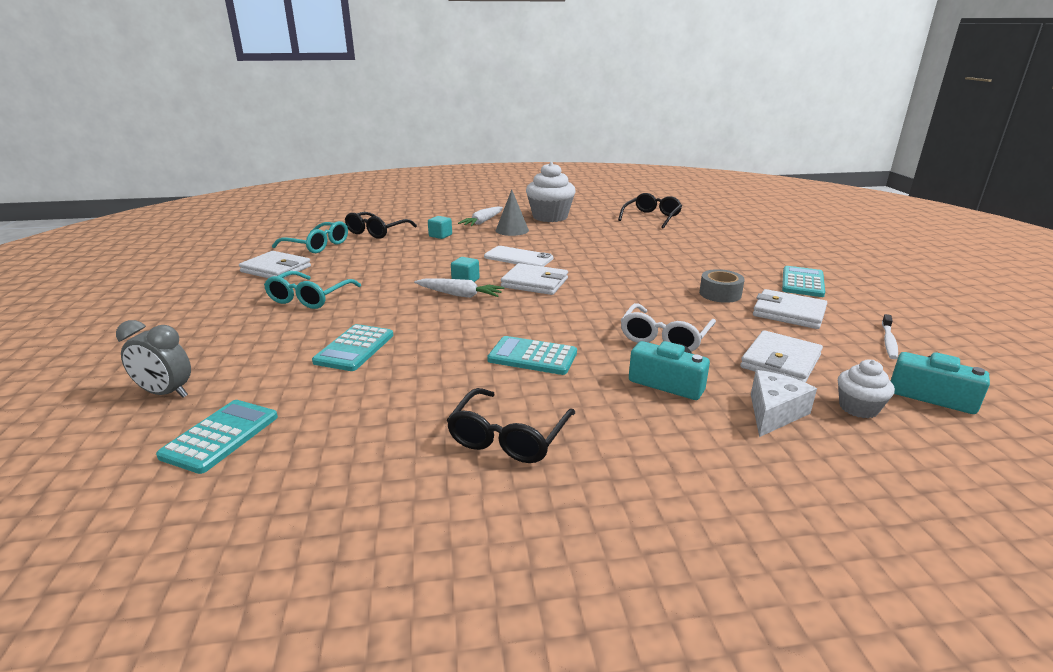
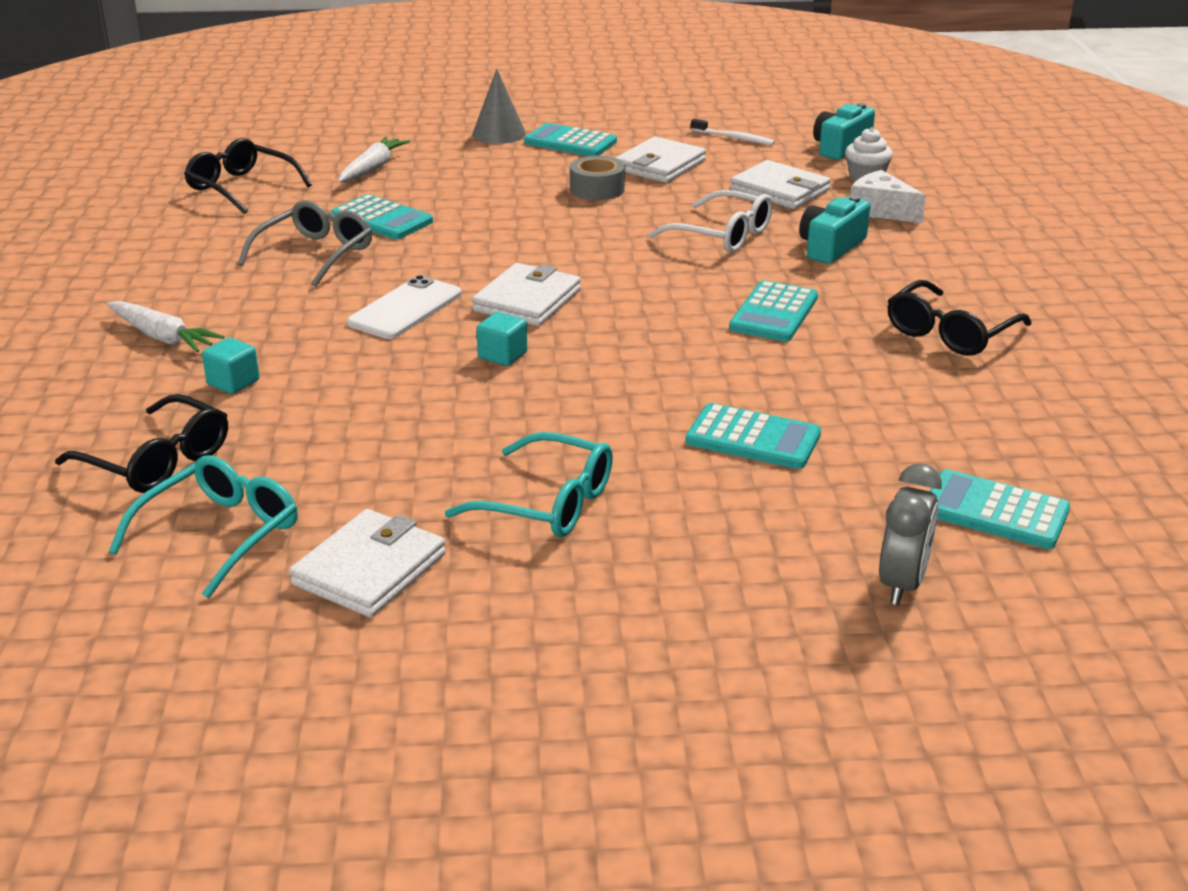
camera: 85 degrees left, 5 degrees up
white carrot [414,278,505,298] -> white carrot moved to [338,137,410,183]
black glasses [447,388,575,463] -> black glasses turned 105 degrees clockwise [888,280,1032,356]
grey cone [496,190,529,236] -> grey cone moved to [472,69,526,144]
white cupcake [526,162,576,222] -> none
none -> grey glasses [238,200,372,287]
none -> turquoise calculator [331,194,433,239]

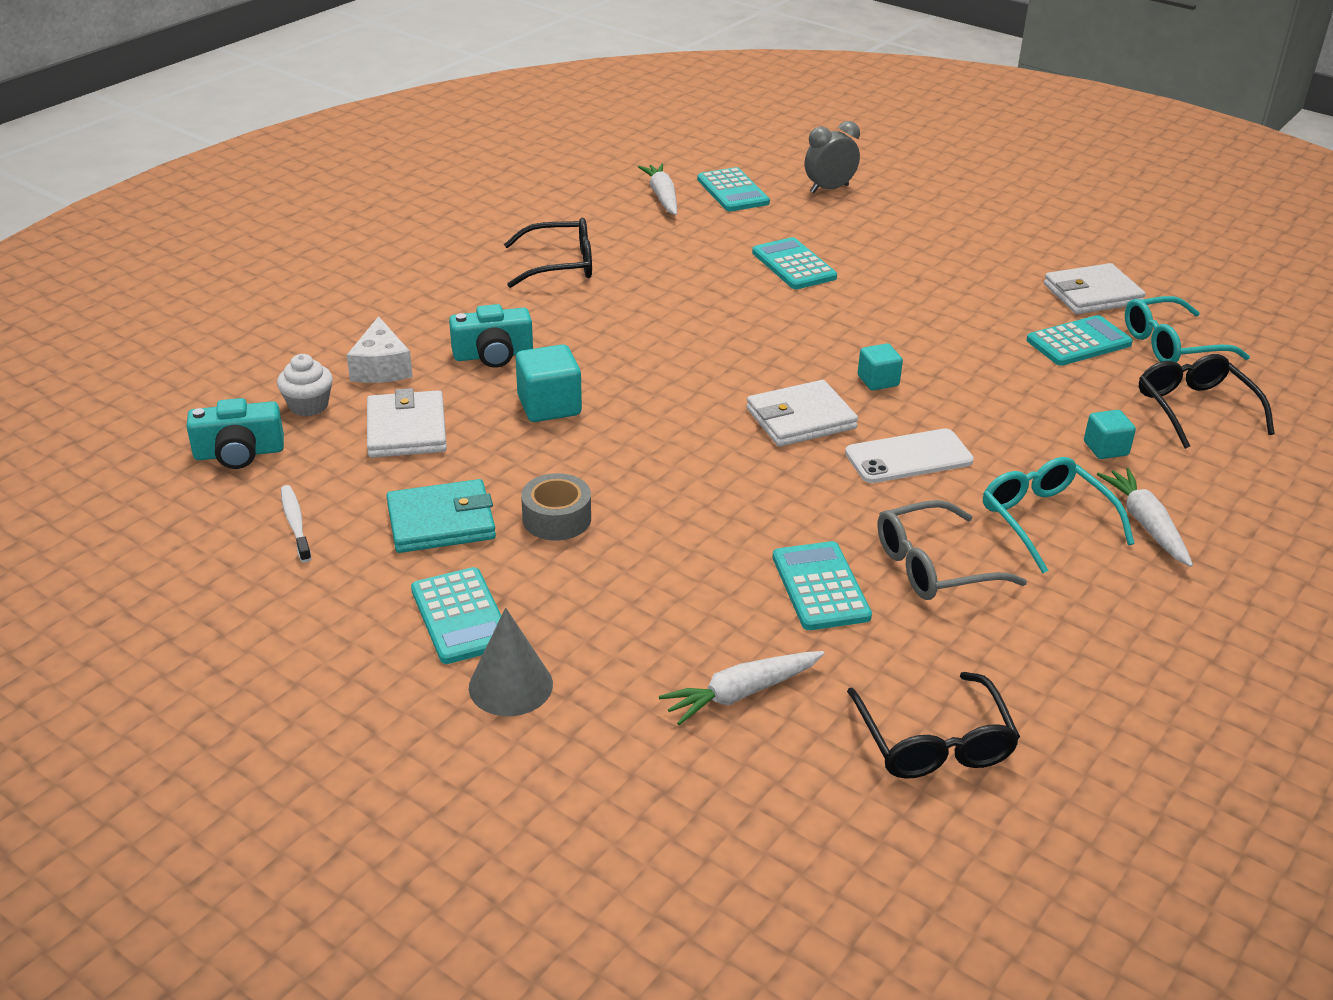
camera: 140 degrees left, 5 degrees up
turquoise glasses [445,432,613,538] -> turquoise glasses moved to [983,457,1135,574]
white wallet [615,136,706,183] -> turquoise wallet [386,479,496,553]
white glasses [648,190,773,253] -> turquoise cube [516,344,582,422]
turquoise calculator [729,280,818,342] -> turquoise calculator moved to [1026,315,1133,366]
none -> white carrot [638,164,677,215]

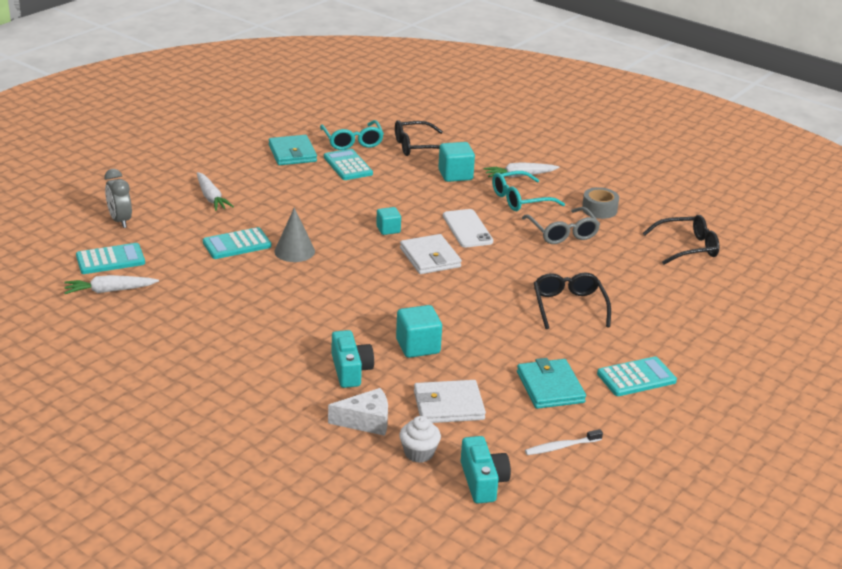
camera: 90 degrees left, 5 degrees down
grey cone [469,608,553,716] -> grey cone moved to [274,208,315,262]
black glasses [504,218,592,288] -> black glasses moved to [534,272,611,329]
grey tape [521,473,591,541] -> grey tape moved to [582,187,619,219]
white carrot [659,651,825,725] -> white carrot moved to [197,172,234,211]
turquoise calculator [772,541,872,630] -> none
white wallet [1044,263,1146,314] -> turquoise wallet [269,135,317,165]
turquoise cube [1084,410,1136,459] -> turquoise cube [438,142,475,182], size x1.59

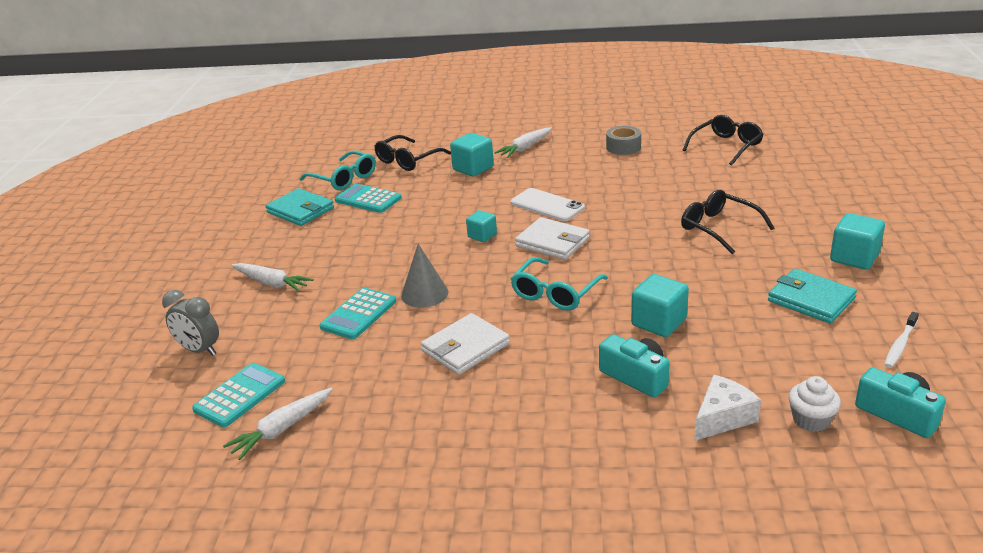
camera: 30 degrees left, 0 degrees up
white wallet [414,380,486,423] -> white wallet moved to [421,313,510,375]
turquoise glasses [492,171,565,211] -> turquoise glasses moved to [511,257,608,311]
grey glasses [522,207,600,244] -> none
turquoise calculator [597,357,677,396] -> turquoise cube [830,213,885,270]

